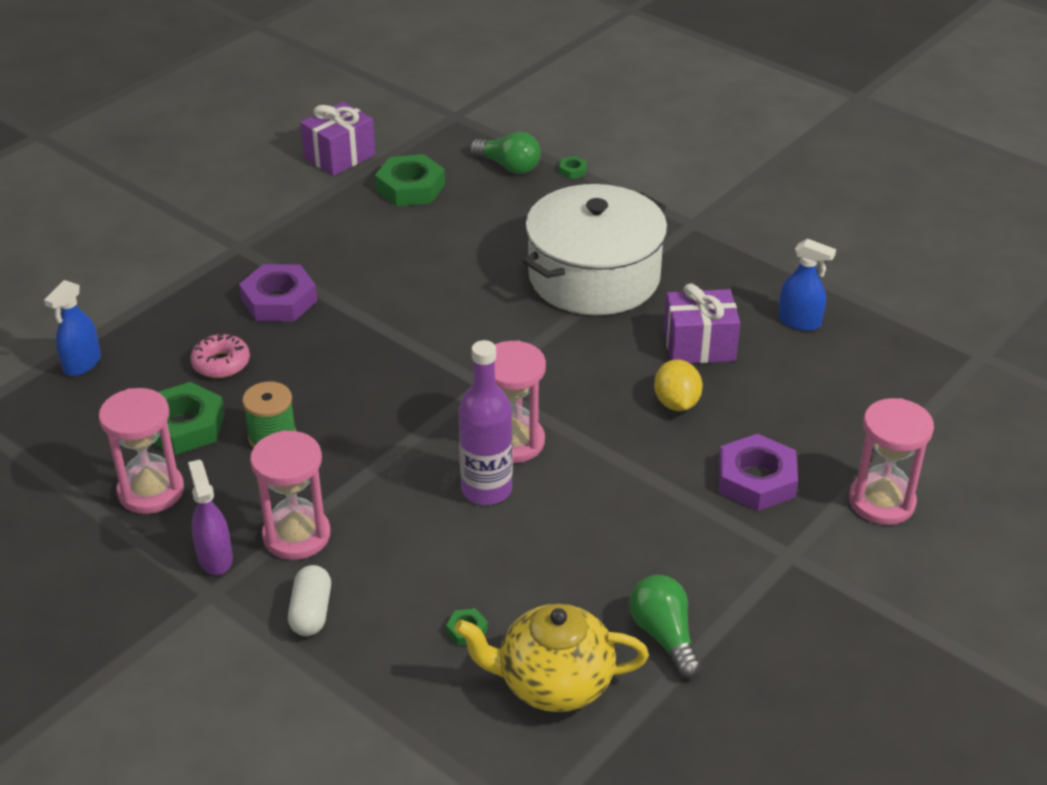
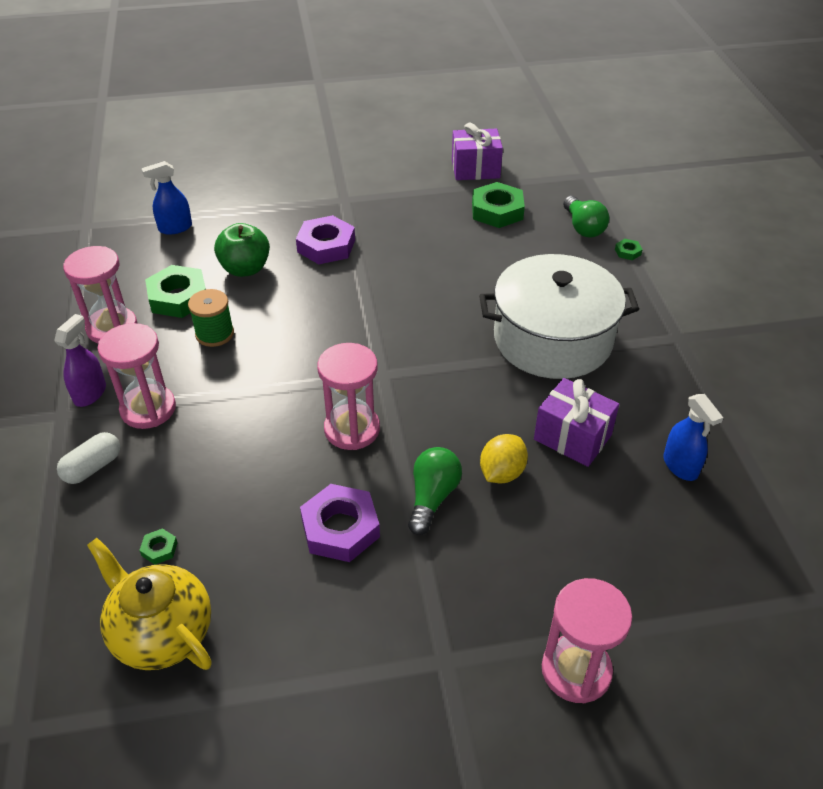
camera: 40 degrees right, 5 degrees up
pink donut [190,334,250,378] -> green apple [214,223,270,277]
purple bottle [458,340,513,505] -> none
green light bulb [629,575,701,679] -> green light bulb moved to [408,447,462,535]
purple nut [719,434,798,511] -> purple nut moved to [300,484,380,562]

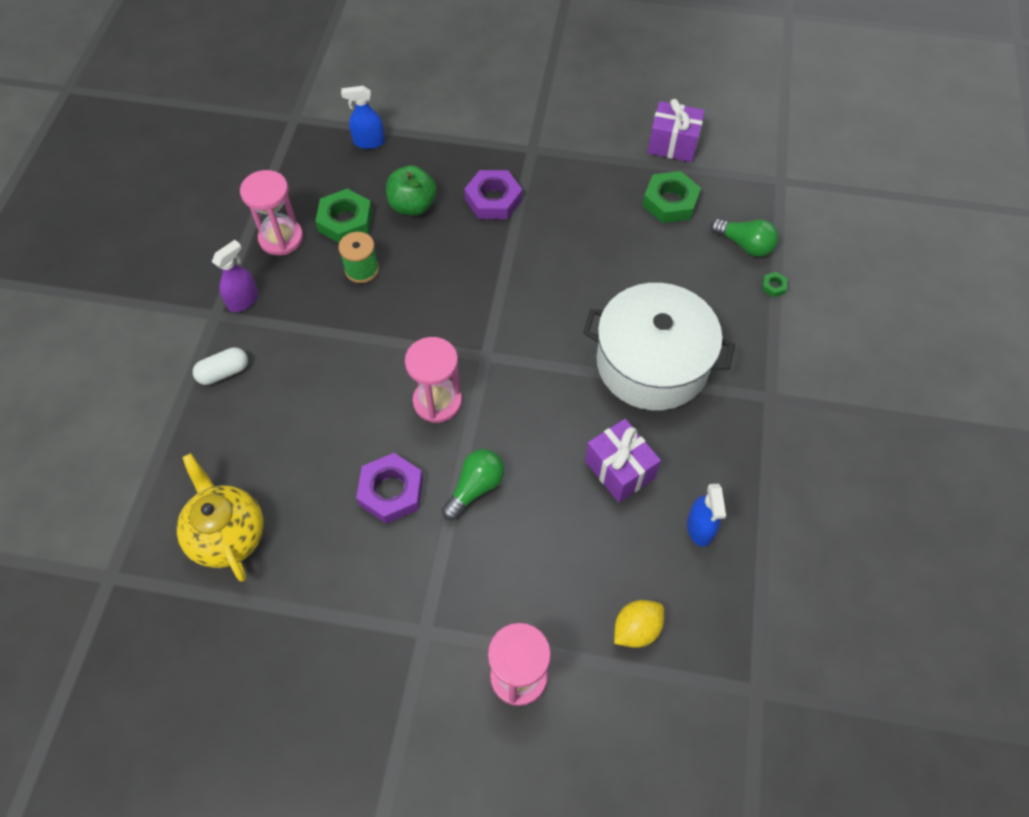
camera: 20 degrees right, 15 degrees up
pink hourglass [97,323,176,429] -> none
green nut [139,528,178,565] -> none
yellow lemon [480,434,528,484] -> yellow lemon moved to [614,600,664,648]
green light bulb [563,196,609,238] -> green light bulb turned 60 degrees counterclockwise [710,218,778,257]

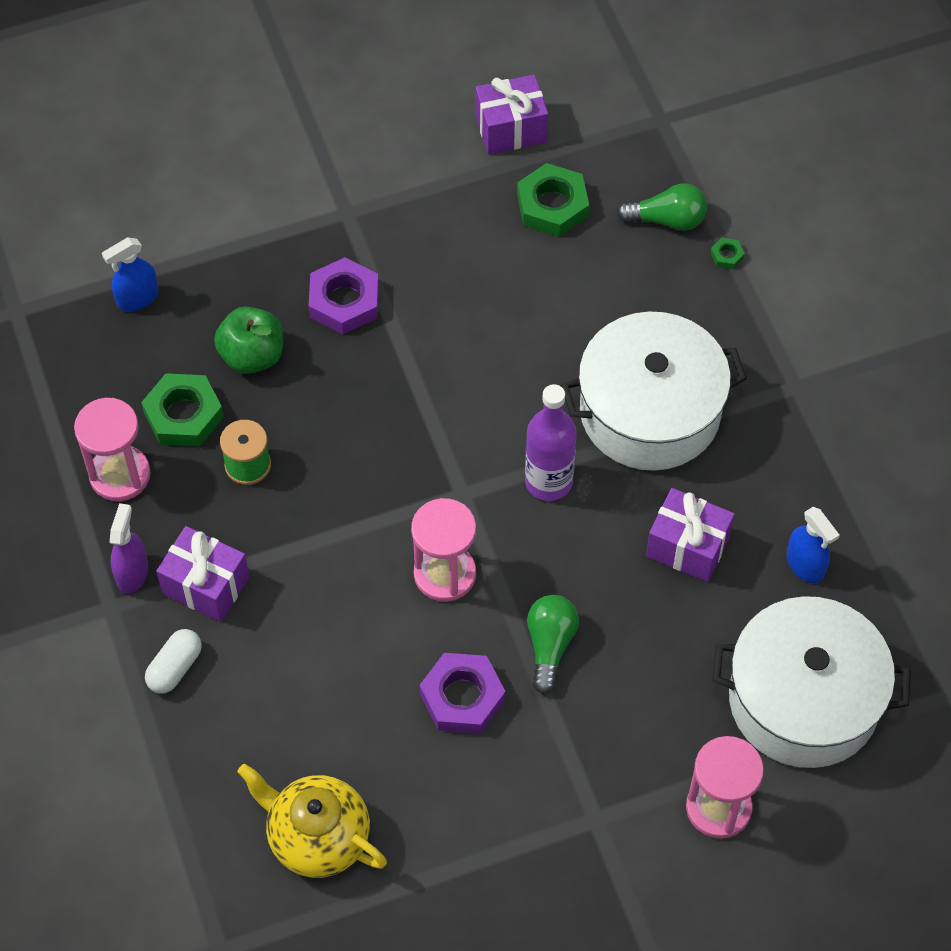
camera: 30 degrees left, 0 degrees up
yellow lemon [614,600,664,648] -> white pot [712,596,911,768]
none -> purple gift [156,526,249,622]
none -> purple bottle [525,384,577,501]

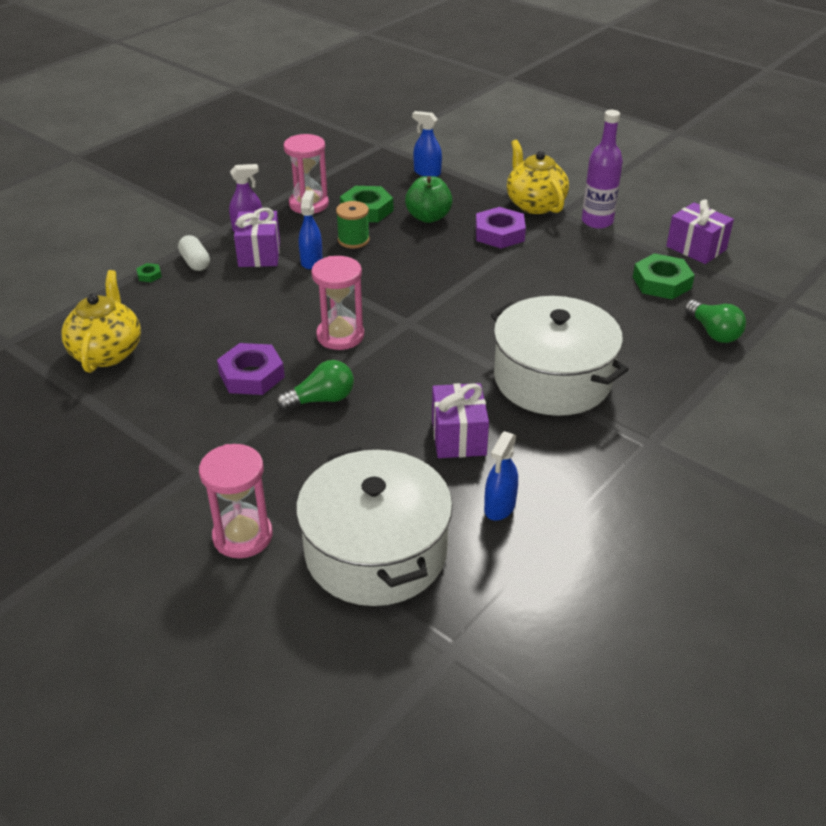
camera: 60 degrees right, 20 degrees down
white capsule [145,629,202,694] -> white capsule turned 60 degrees clockwise [178,235,210,271]
purple bottle [525,384,577,501] -> purple bottle moved to [582,110,623,229]
green nut [710,238,745,269] -> green nut moved to [136,263,162,282]
none -> blue spray bottle [299,190,323,269]
none -> yellow teapot [507,140,569,214]

